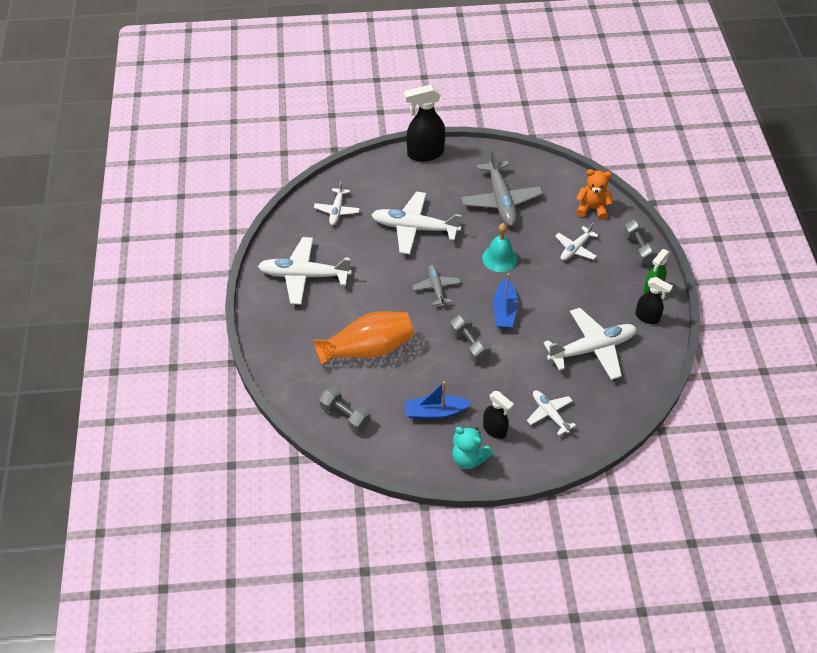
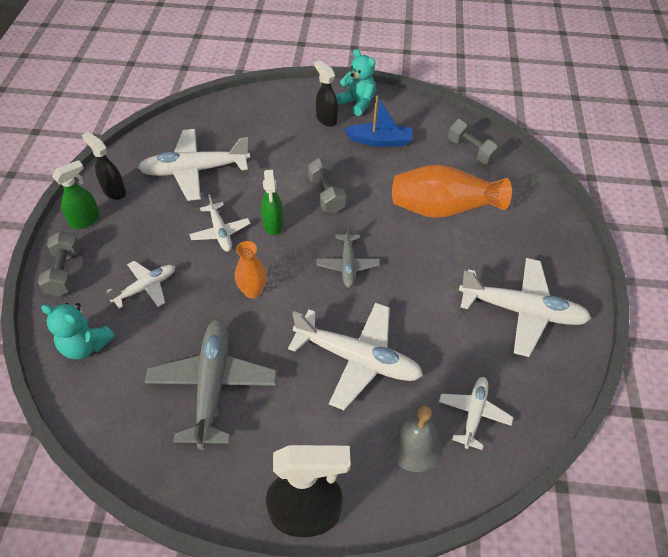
camera: 170 degrees left, 0 degrees up
turquoise bell [482,223,517,272] -> orange vase [235,241,267,298]
blue boat [493,273,518,329] -> green spray bottle [261,170,283,235]
white plane [527,390,576,435] -> white plane moved to [189,194,250,252]
orange teddy bear [576,169,613,220] -> turquoise teddy bear [41,303,115,360]
none -> grey bell [387,406,443,472]

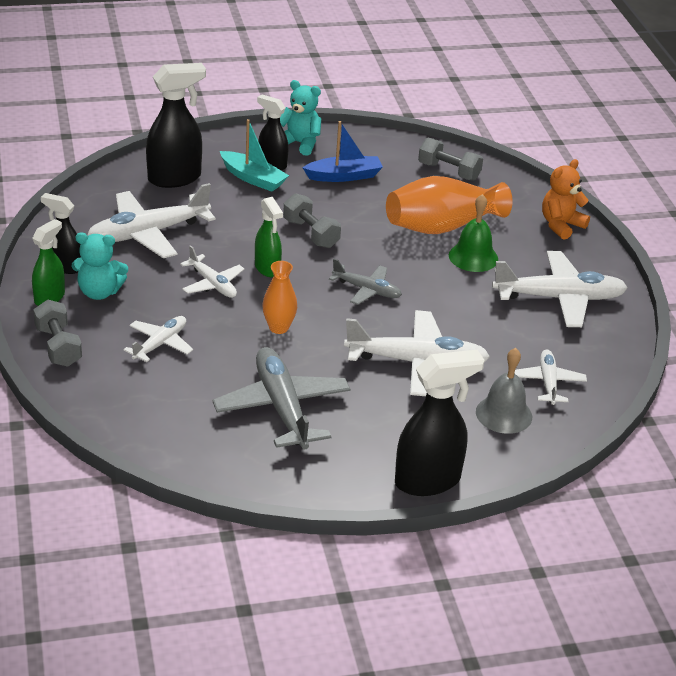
camera: 20 degrees left, 15 degrees down
turquoise teddy bear [41,303,115,360] -> turquoise teddy bear moved to [71,233,128,300]
grey plane [317,224,380,288] -> grey plane turned 45 degrees counterclockwise [329,259,402,305]
none -> black spray bottle [146,63,206,188]
none -> turquoise boat [220,119,289,192]
none -> green bell [449,194,498,272]
none -> orange teddy bear [542,159,590,240]

